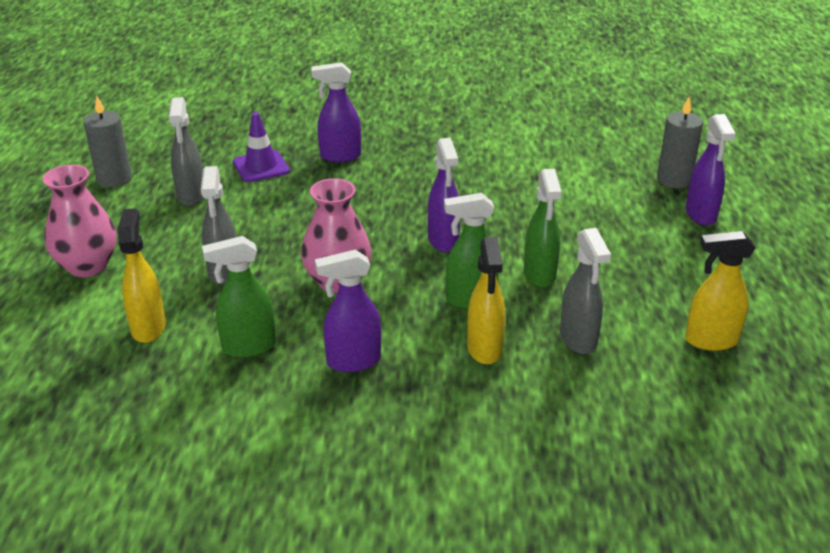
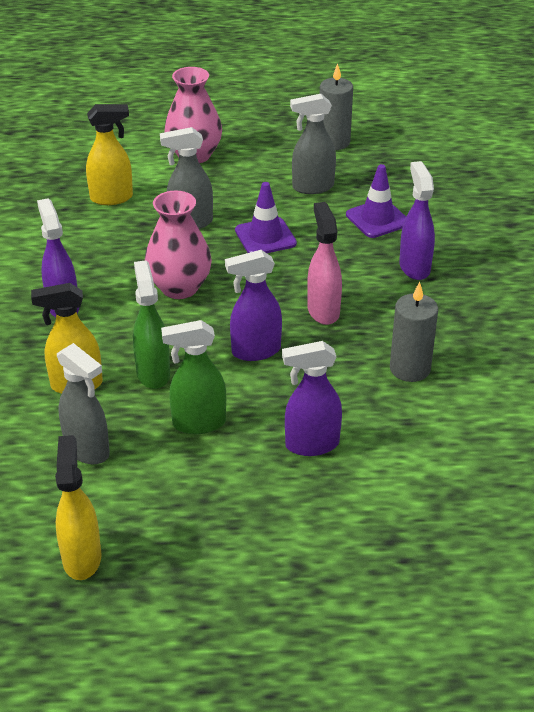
camera: 85 degrees right, 5 degrees up
green spray bottle [202,236,276,358] -> none
grey spray bottle [560,228,611,354] -> grey spray bottle turned 120 degrees counterclockwise [57,343,110,464]
grey candle [657,97,703,188] -> grey candle moved to [390,282,438,382]
purple spray bottle [686,114,736,225] -> purple spray bottle moved to [282,341,342,456]
none -> purple traffic cone [235,182,297,253]
none -> pink spray bottle [307,202,342,325]

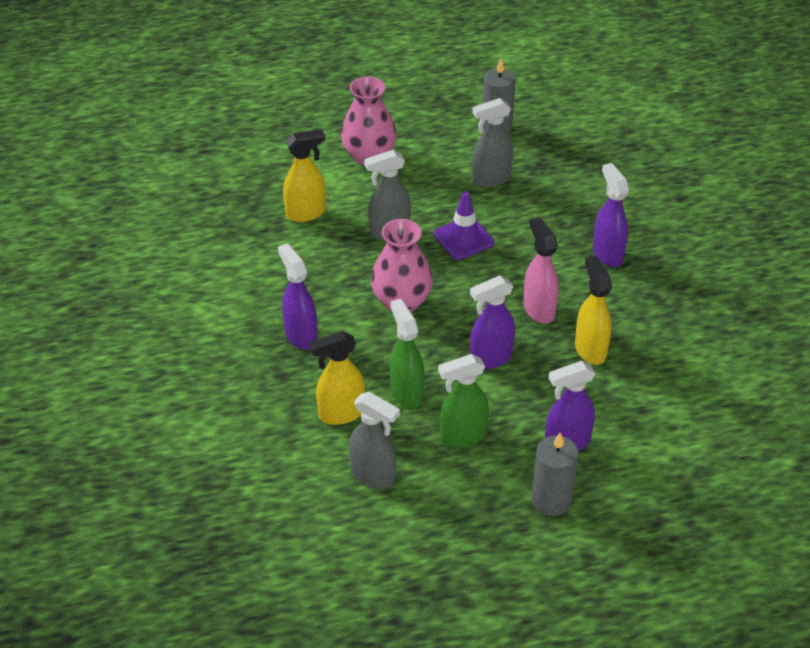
camera: 10 degrees left, 5 degrees up
yellow spray bottle [55,435,102,580] -> yellow spray bottle moved to [575,256,612,365]
purple traffic cone [346,164,406,238] -> none
grey candle [390,282,438,382] -> grey candle moved to [531,433,579,516]

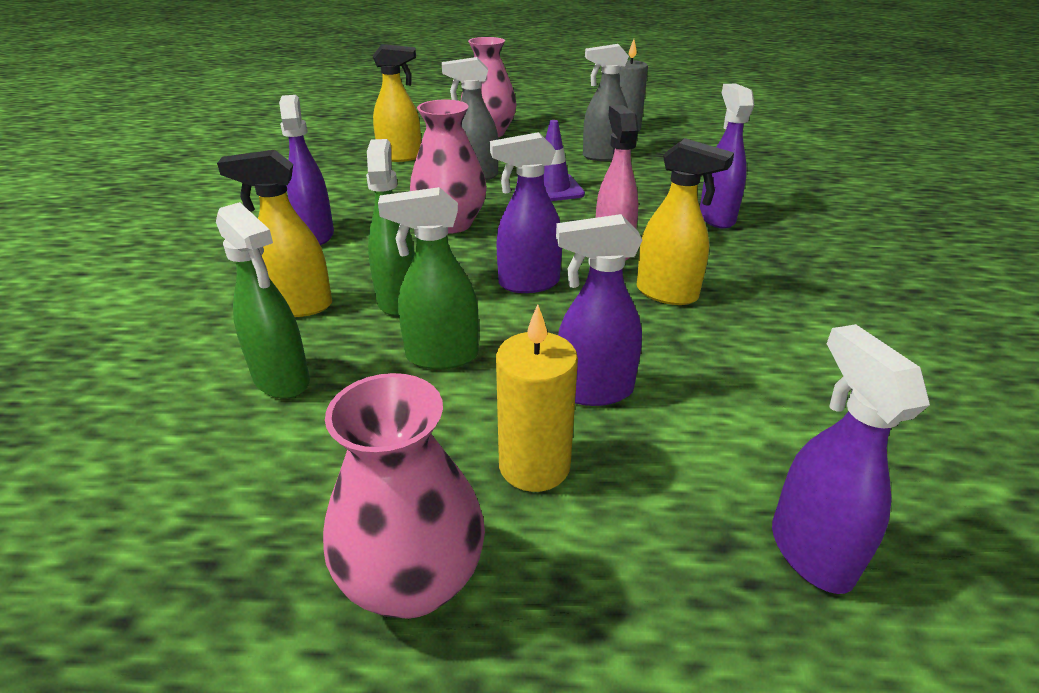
camera: 15 degrees right, 10 degrees down
grey spray bottle [349,392,400,489] -> green spray bottle [216,202,310,399]
grey candle [531,433,579,516] -> yellow candle [496,304,578,492]
yellow spray bottle [575,256,612,365] -> yellow spray bottle turned 120 degrees clockwise [637,138,734,305]
none -> pink vase [323,373,485,619]
none -> purple spray bottle [772,324,930,594]

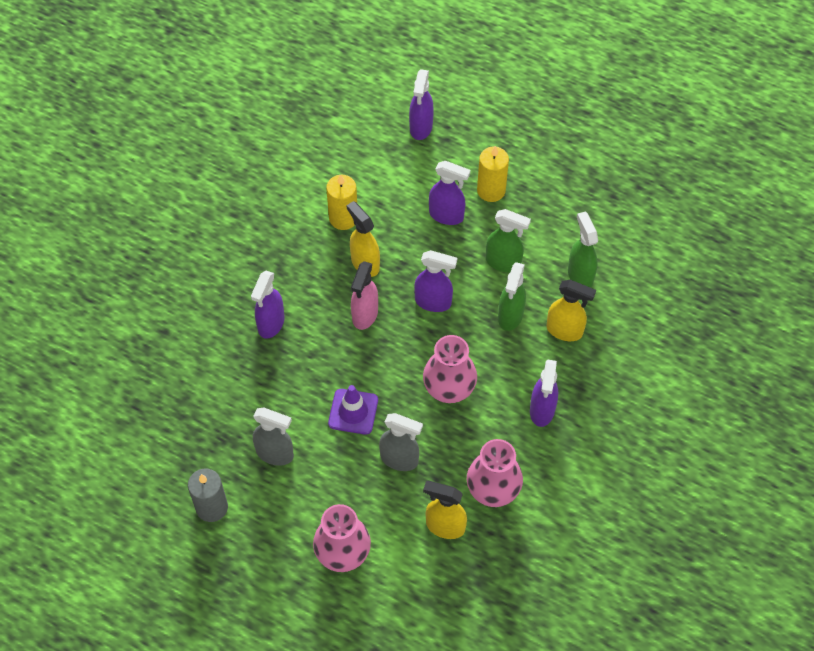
camera: 155 degrees left, 25 degrees up
pink vase [323,373,485,619] -> pink vase moved to [467,439,523,507]
none -> yellow candle [326,174,357,230]

